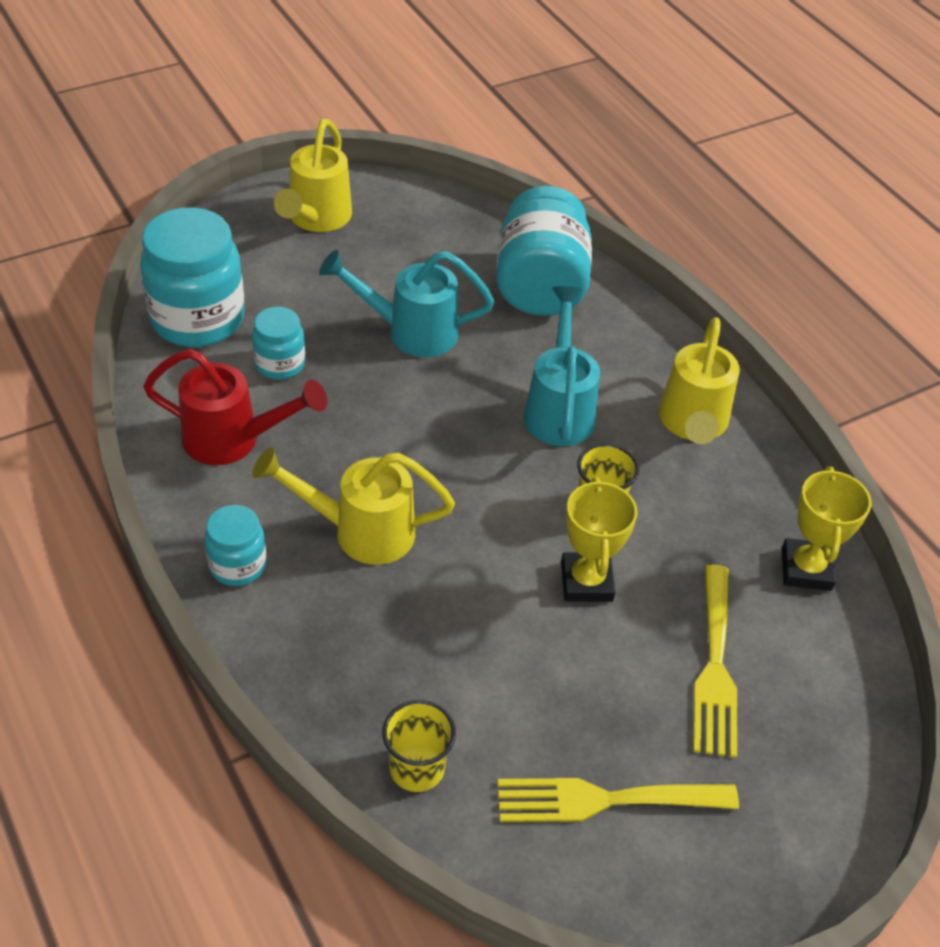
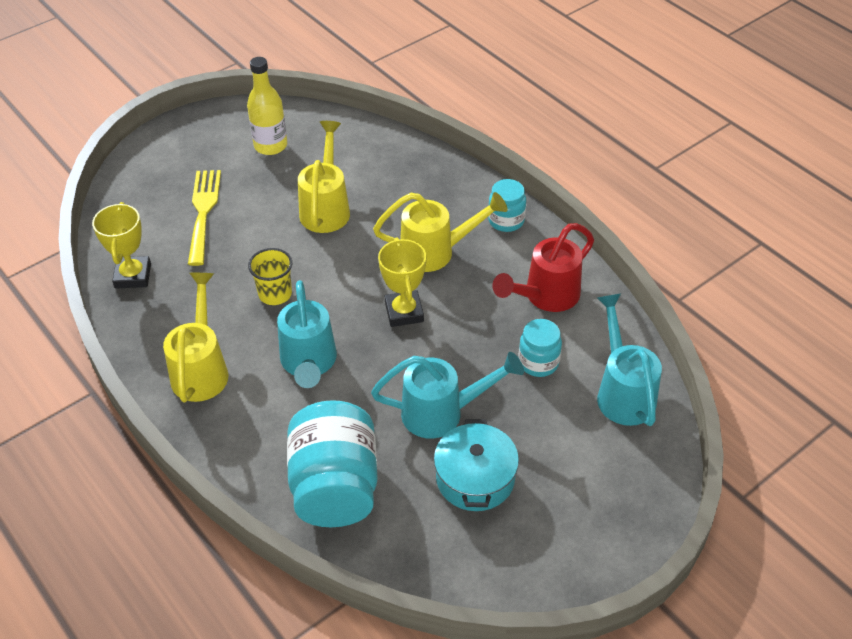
camera: 175 degrees right, 0 degrees up
turquoise jar [140,207,245,347] -> turquoise watering can [597,293,662,426]
red watering can [143,349,327,465] -> red watering can turned 45 degrees counterclockwise [492,223,594,312]
yellow watering can [274,119,352,232] -> yellow watering can moved to [298,121,350,233]
yellow cup [382,700,456,792] -> none
yellow fork [498,778,739,822] -> yellow bottle [247,57,287,155]
yellow trophy [561,477,637,602] -> yellow trophy moved to [378,237,426,327]
none -> turquoise pot [434,419,519,511]

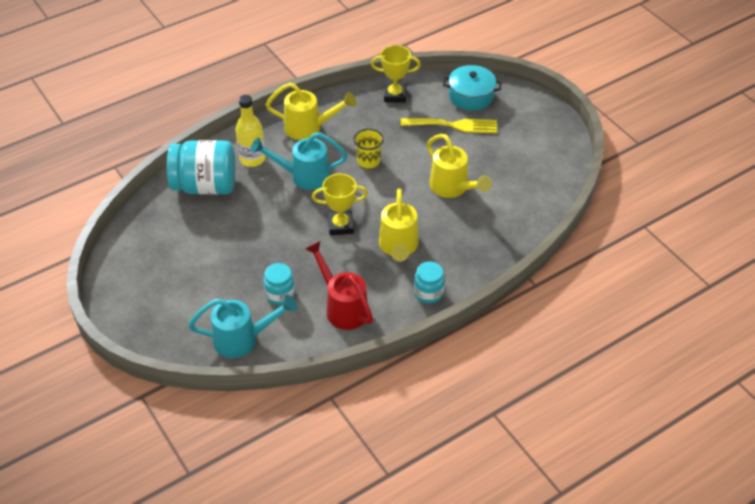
camera: 95 degrees right, 0 degrees up
yellow bottle [247,57,287,155] -> yellow bottle moved to [235,95,266,167]
yellow watering can [298,121,350,233] -> yellow watering can turned 45 degrees clockwise [427,134,492,198]
turquoise watering can [371,352,524,439] -> none
turquoise pot [434,419,519,511] -> turquoise pot moved to [443,65,502,111]

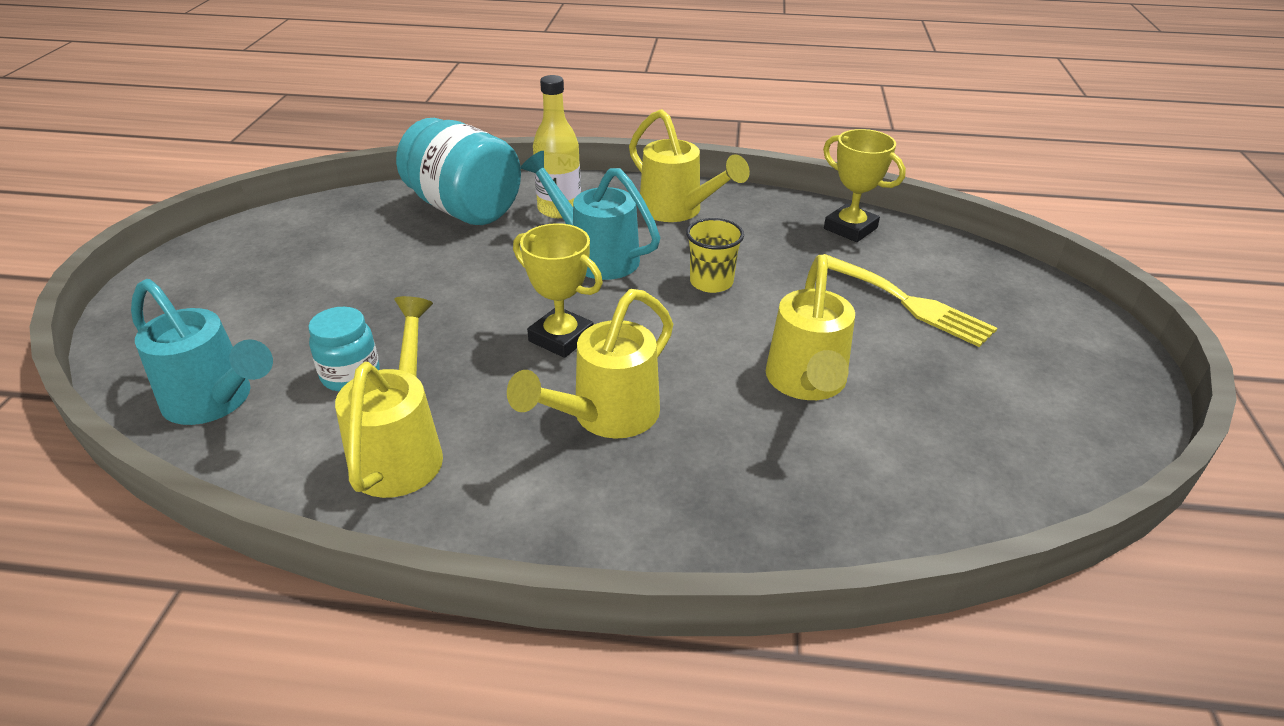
camera: 40 degrees right, 10 degrees down
red watering can [305,240,373,330] -> yellow watering can [335,296,443,498]
turquoise jar [414,261,445,303] -> none
turquoise pot [443,65,502,111] -> none

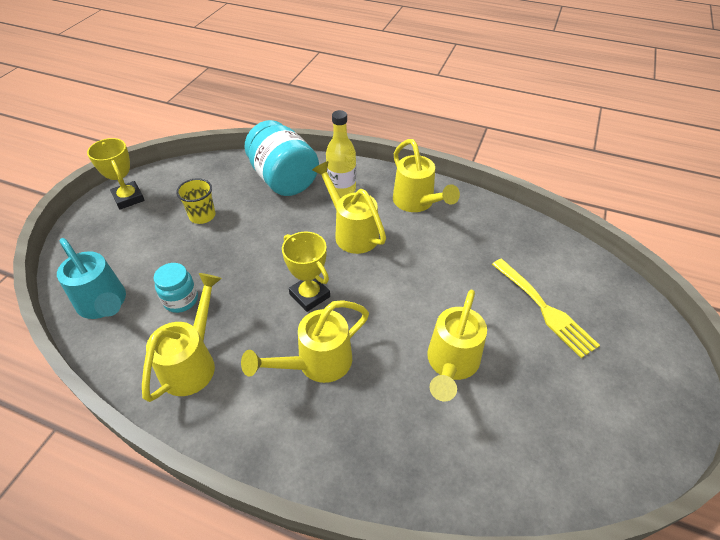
camera: 15 degrees right, 10 degrees up
turquoise watering can [521,151,660,280] -> yellow watering can [312,161,386,254]
yellow cup [686,218,744,293] -> yellow cup moved to [176,178,215,224]
yellow trophy [823,129,906,242] -> yellow trophy moved to [87,138,145,210]

